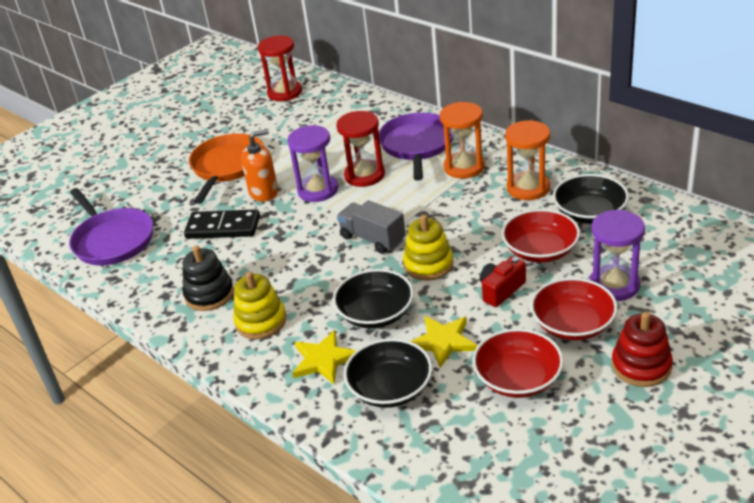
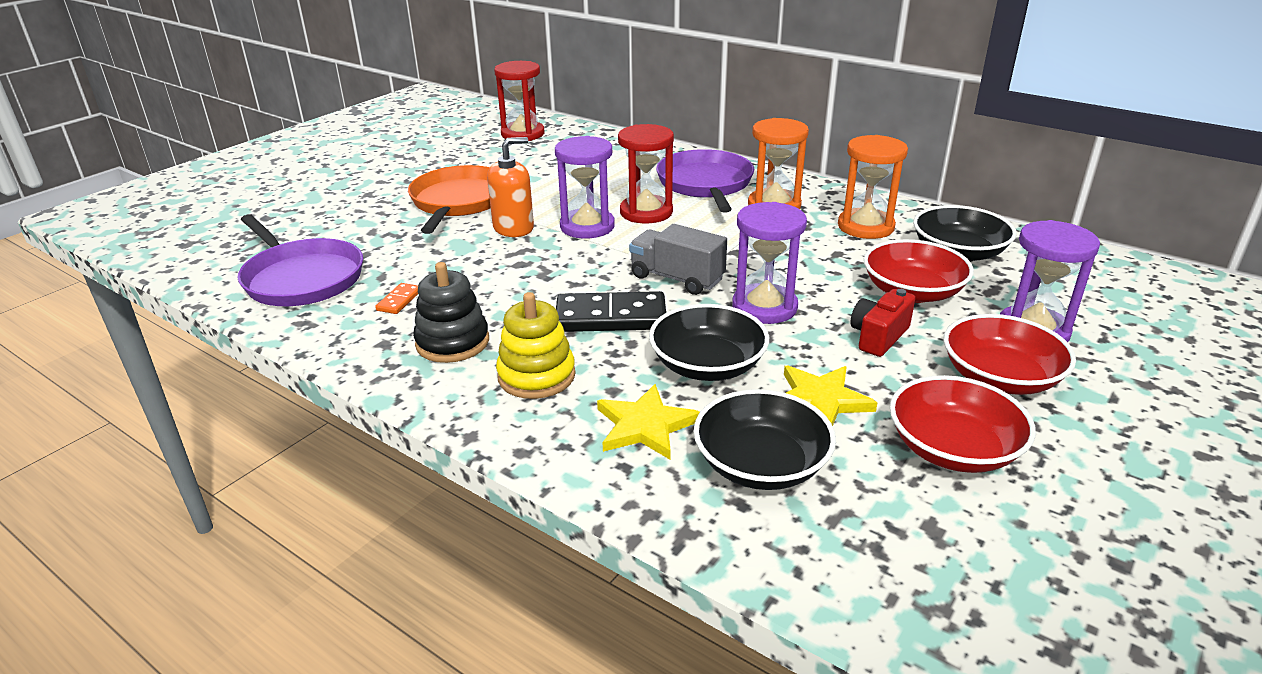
camera: 10 degrees left, 5 degrees down
black domino [184,209,260,239] -> black domino moved to [556,291,666,332]
yellow stacking toy [403,214,453,280] -> purple hourglass [732,202,807,324]
red stacking toy [612,312,673,387] -> none
none -> orange domino [375,283,418,314]

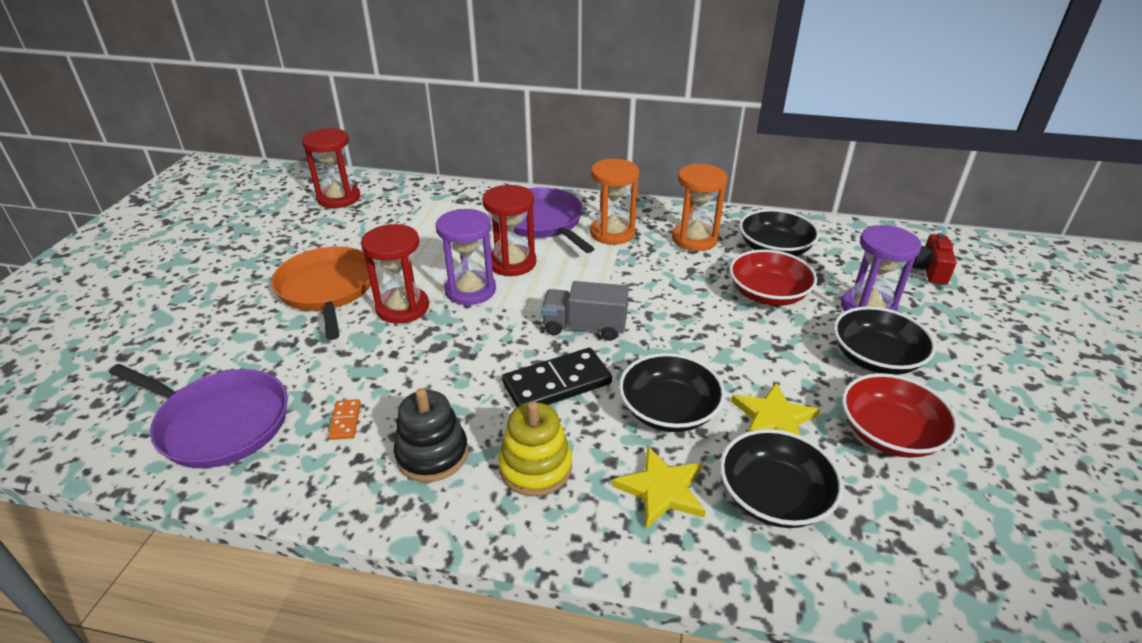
camera: 25 degrees left, 5 degrees up
orange soap dispenser [487,137,534,237] -> red hourglass [361,224,429,324]
purple hourglass [732,202,807,324] -> none
red camera [850,289,915,357] -> red camera moved to [912,233,957,285]
red bowl [944,314,1076,395] -> black bowl [834,306,936,375]

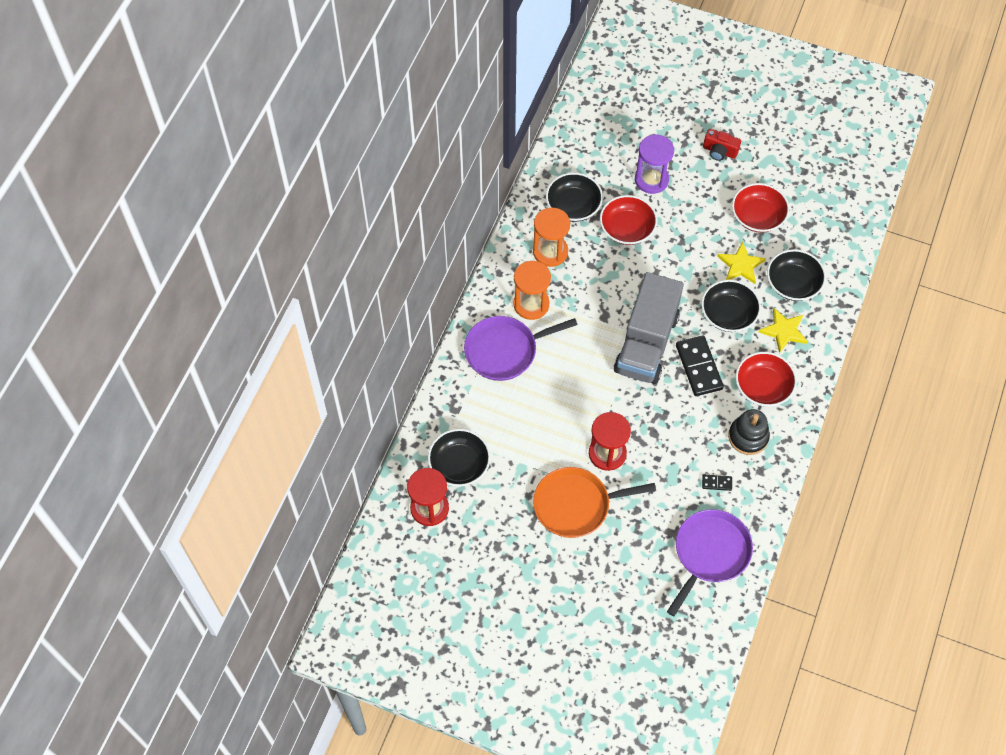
camera: 80 degrees left, 25 degrees up
orange domino [328,399,361,440] -> black domino [702,475,732,491]
purple hourglass [436,209,496,305] -> none
red hourglass [482,185,536,276] -> none
yellow stacking toy [498,401,572,496] -> red bowl [736,352,797,407]
grey truck [541,281,629,341] -> grey truck [614,272,684,384], size x1.80
black bowl [834,306,936,375] -> black bowl moved to [428,429,491,487]
red camera [912,233,957,285] -> red camera moved to [703,129,741,161]

